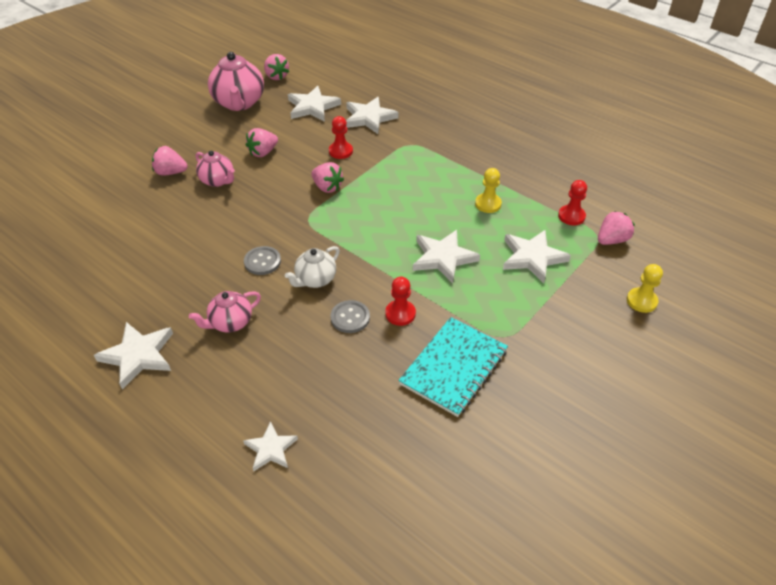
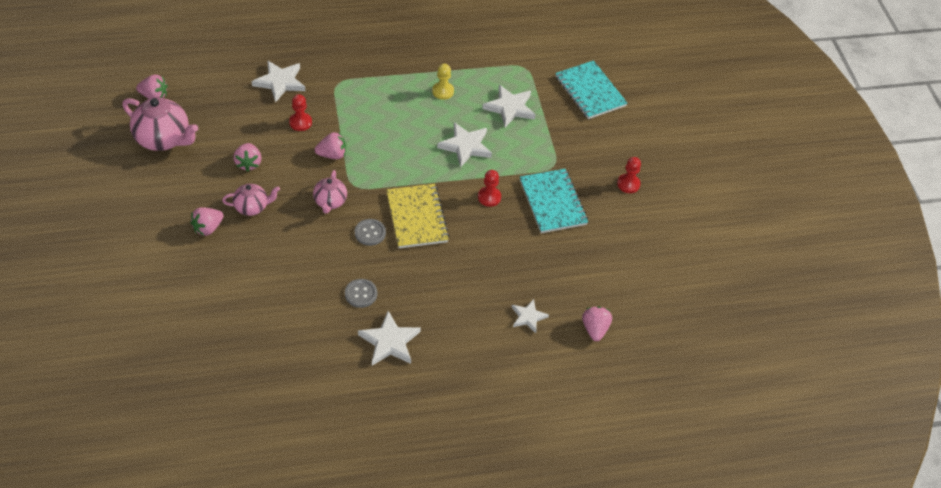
camera: 55 degrees left, 5 degrees up
pink teapot [189,291,261,333] -> pink teapot moved to [313,170,347,214]
white teapot [285,246,340,288] -> yellow notebook [386,184,449,248]
white star [288,86,341,122] -> none
grey button [330,300,370,333] -> grey button moved to [345,279,377,308]
red pawn [558,180,587,225] -> red pawn moved to [617,157,641,193]
pink strawberry [598,211,635,245] -> pink strawberry moved to [582,306,612,341]
yellow pawn [627,264,663,313] -> turquoise notebook [555,60,628,119]

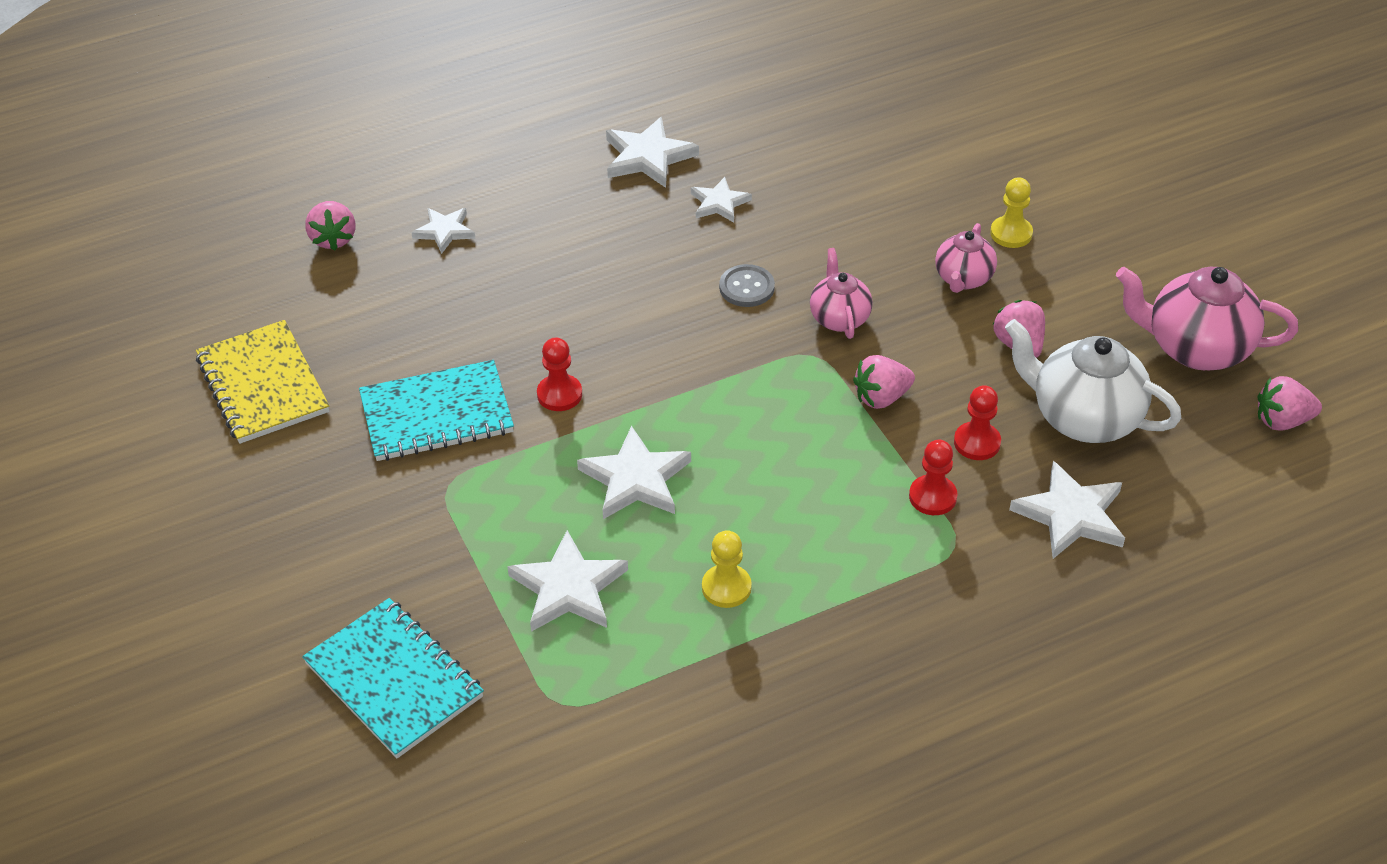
camera: 170 degrees right, 5 degrees down
pink strawberry [190,207,224,236] -> yellow pawn [990,177,1033,248]
pink teapot [222,184,280,216] -> pink teapot turned 45 degrees counterclockwise [935,223,997,293]
grey button [345,279,377,308] -> white star [691,177,752,223]
yellow notebook [386,184,449,248] -> yellow notebook moved to [196,320,329,444]
turquoise notebook [520,169,588,233] -> turquoise notebook turned 75 degrees counterclockwise [359,360,514,461]
red pawn [617,157,641,193] -> red pawn moved to [909,440,958,515]
none -> white teapot [1005,319,1181,443]

